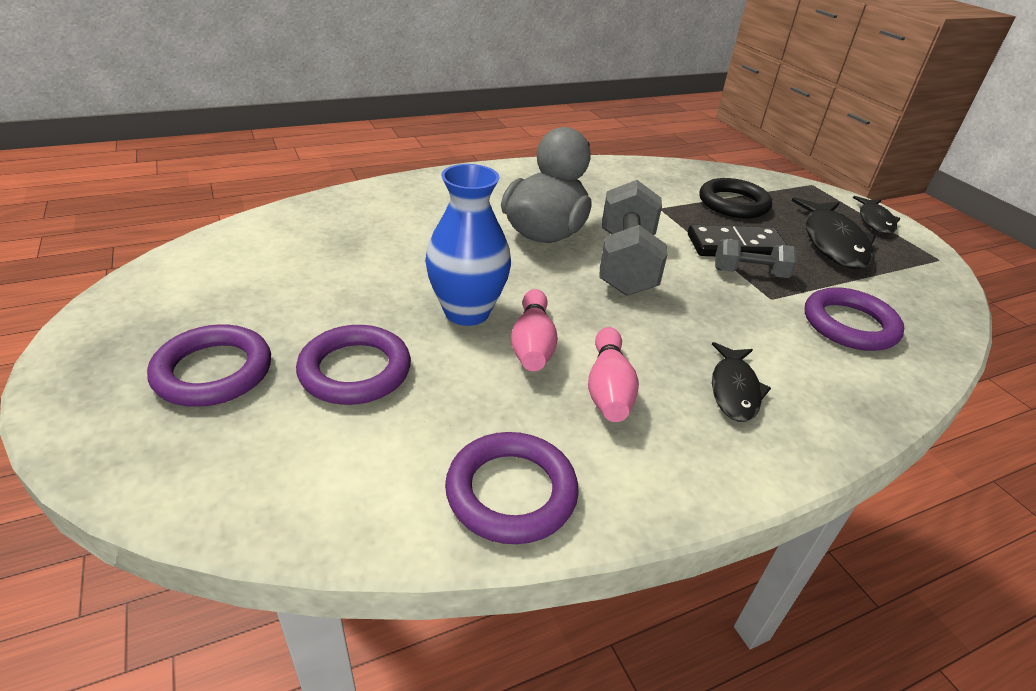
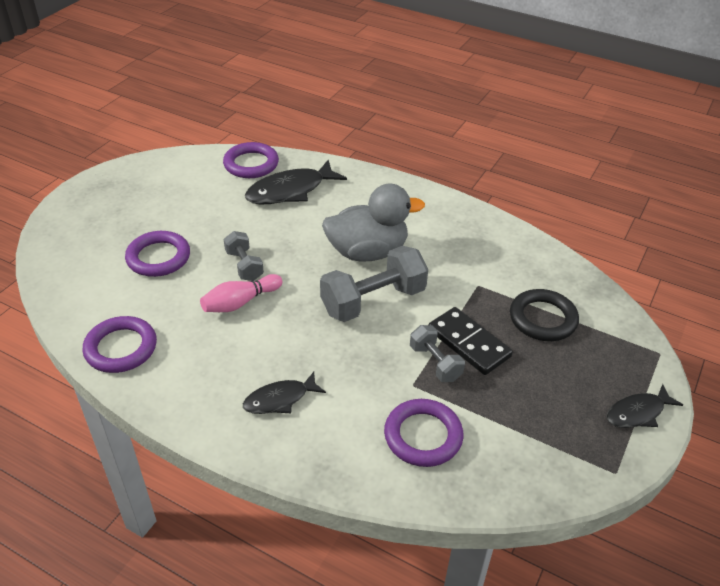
camera: 55 degrees right, 5 degrees up
purple ring [147,324,271,407] -> purple ring moved to [223,142,279,178]
blue vase [425,164,511,326] -> grey dumbbell [224,231,264,281]
pink bowling pin [588,327,639,422] -> none
black fish [792,197,876,269] -> black fish moved to [245,160,347,205]

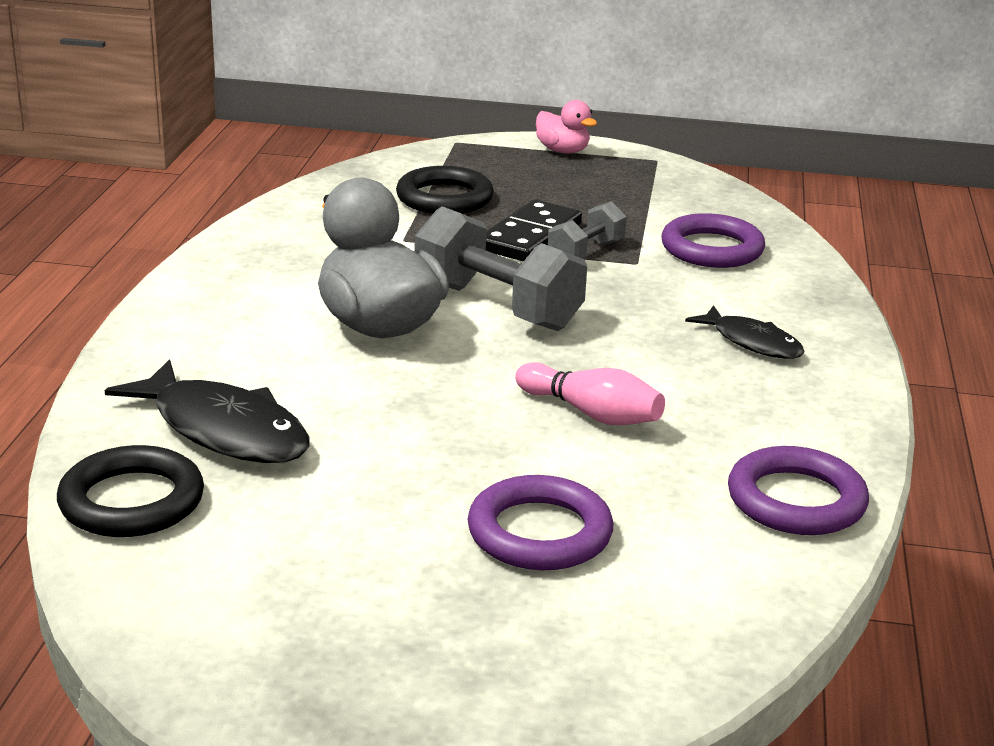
camera: 110 degrees left, 15 degrees down
purple ring [223,142,279,178] -> black ring [57,445,204,537]
grey dumbbell [224,231,264,281] -> none
black fish [606,384,683,428] -> pink duck [536,100,597,154]

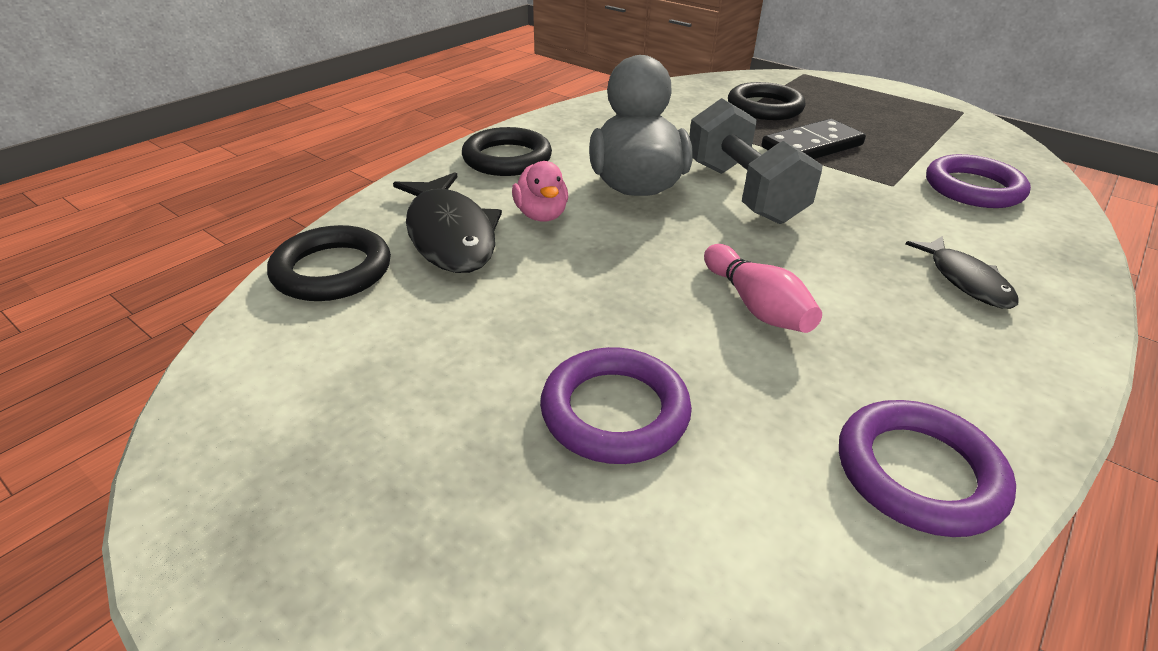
camera: 30 degrees right, 10 degrees up
pink duck [536,100,597,154] -> pink duck moved to [512,161,568,222]
grey dumbbell [548,202,627,259] -> none
none -> black ring [462,127,552,176]

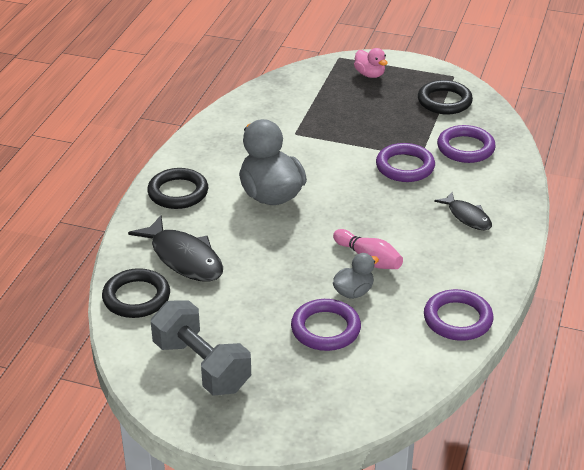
camera: 20 degrees left, 0 degrees up
pink duck [512,161,568,222] -> pink duck moved to [354,48,388,78]
grey dumbbell [689,98,823,224] -> grey dumbbell moved to [151,300,251,395]
black ring [728,82,805,120] -> black ring moved to [418,80,473,114]
black domino [762,119,866,159] -> none
none -> grey duck [333,253,379,299]
none -> purple ring [376,143,435,182]

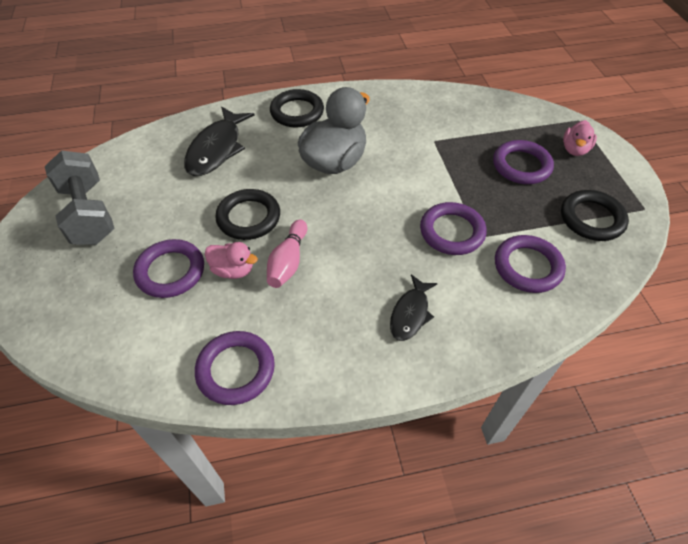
camera: 60 degrees right, 15 degrees up
black ring [102,268,170,318] -> black ring moved to [215,189,280,240]
grey dumbbell [151,300,251,395] -> grey dumbbell turned 45 degrees counterclockwise [45,150,115,245]
grey duck [333,253,379,299] -> pink duck [205,242,258,279]
none -> purple ring [493,140,554,184]

